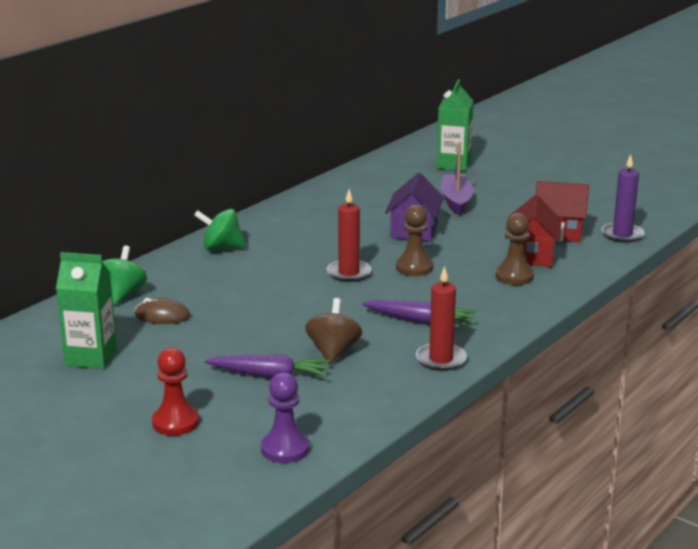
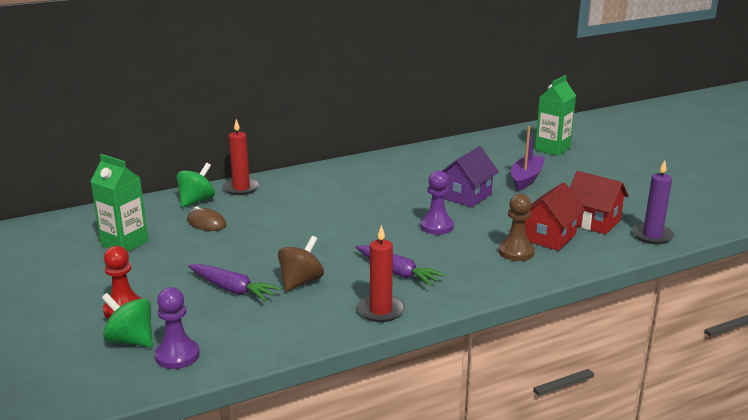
camera: 25 degrees right, 0 degrees up
green spinning top [194,209,246,251] -> green spinning top moved to [102,293,153,347]
red candle [326,190,371,282] -> red candle moved to [223,119,260,195]
brown pawn [396,205,433,276] -> purple pawn [420,171,454,235]

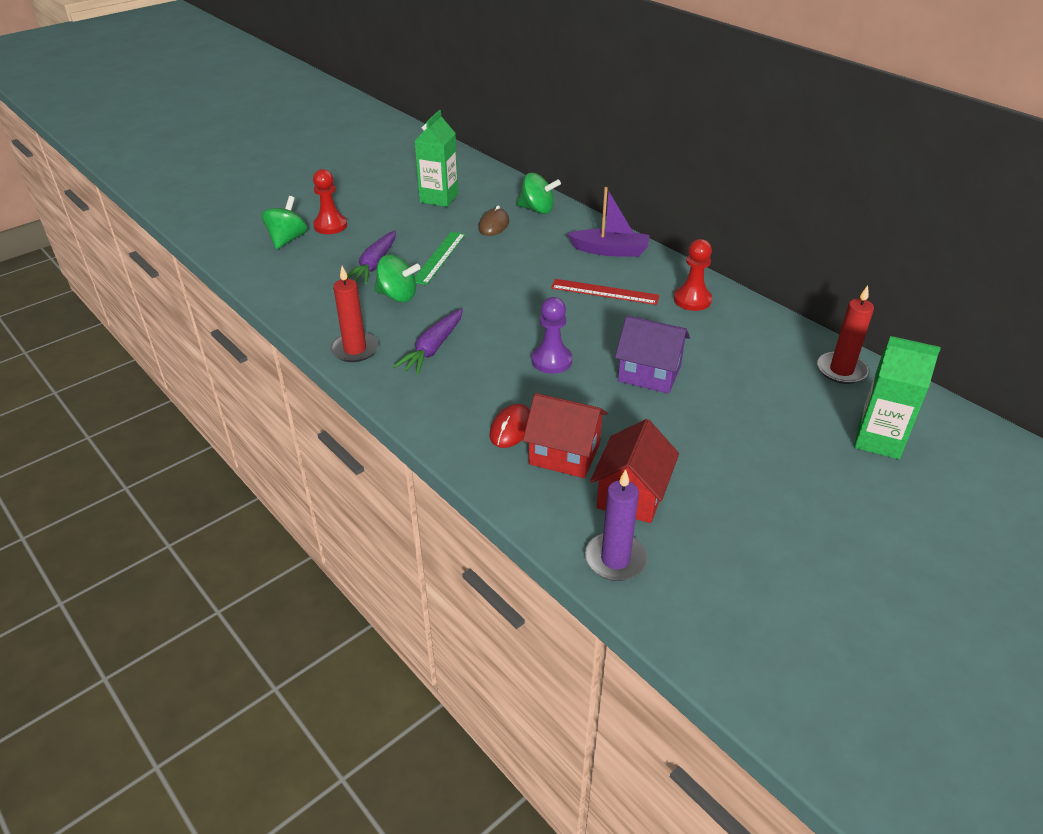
camera: 75 degrees right, 15 degrees up
purple pawn [155,287,200,369] -> none
red candle [223,119,260,195] -> red candle moved to [817,285,874,384]
brown spinning top [278,236,324,292] -> green spinning top [374,255,420,302]
brown pawn [498,194,535,261] -> red mouse [490,404,530,448]
purple boat [511,126,545,191] -> purple boat moved to [567,187,649,257]
none -> green ruler [415,231,466,285]
none -> red ruler [551,279,660,305]
none -> red pawn [674,239,712,311]

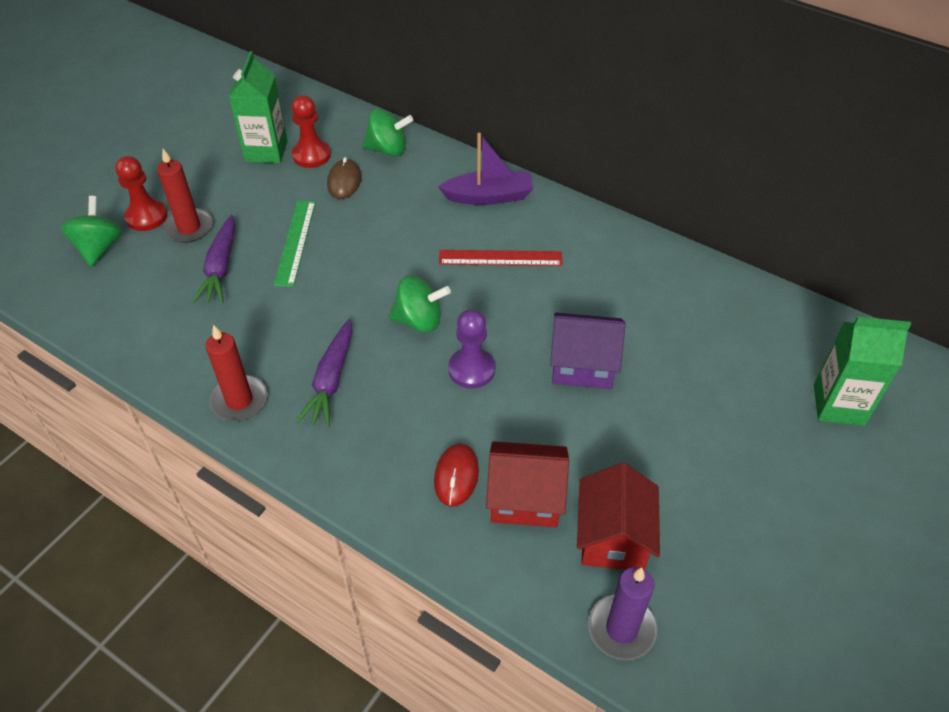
camera: 15 degrees left, 10 degrees up
green spinning top [374,255,420,302] -> green spinning top moved to [389,275,451,332]
red pawn [674,239,712,311] -> red pawn moved to [291,95,331,168]
red candle [817,285,874,384] -> red candle moved to [157,149,213,243]

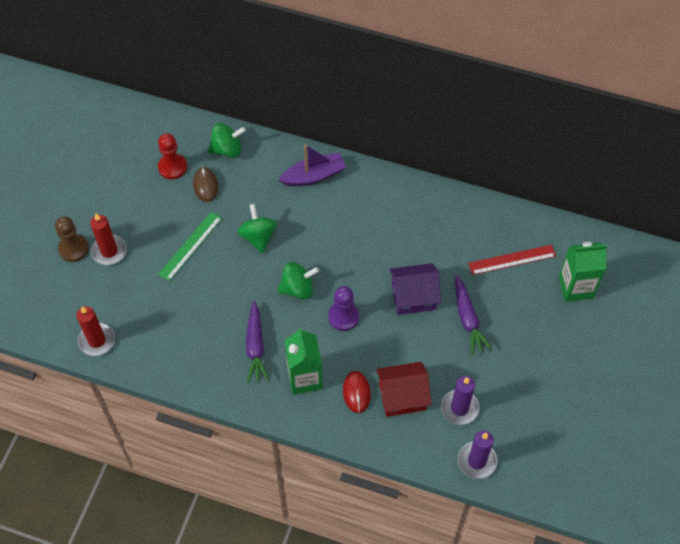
camera: 15 degrees left, 10 degrees up
green spinning top [60,196,123,267] -> green spinning top moved to [237,204,277,253]
red pawn [115,156,168,231] -> brown pawn [55,217,89,262]
purple carrot [193,215,235,303] -> purple carrot moved to [455,275,492,355]
red candle [205,325,267,421] -> red candle moved to [76,306,115,356]
green carton [228,51,288,163] -> green carton moved to [285,328,323,395]
green ruler [274,200,316,287] -> green ruler turned 45 degrees clockwise [158,212,222,281]
red ruler [439,250,563,266] -> red ruler moved to [468,245,556,275]
red house [577,462,660,570] -> purple candle [441,376,479,425]

